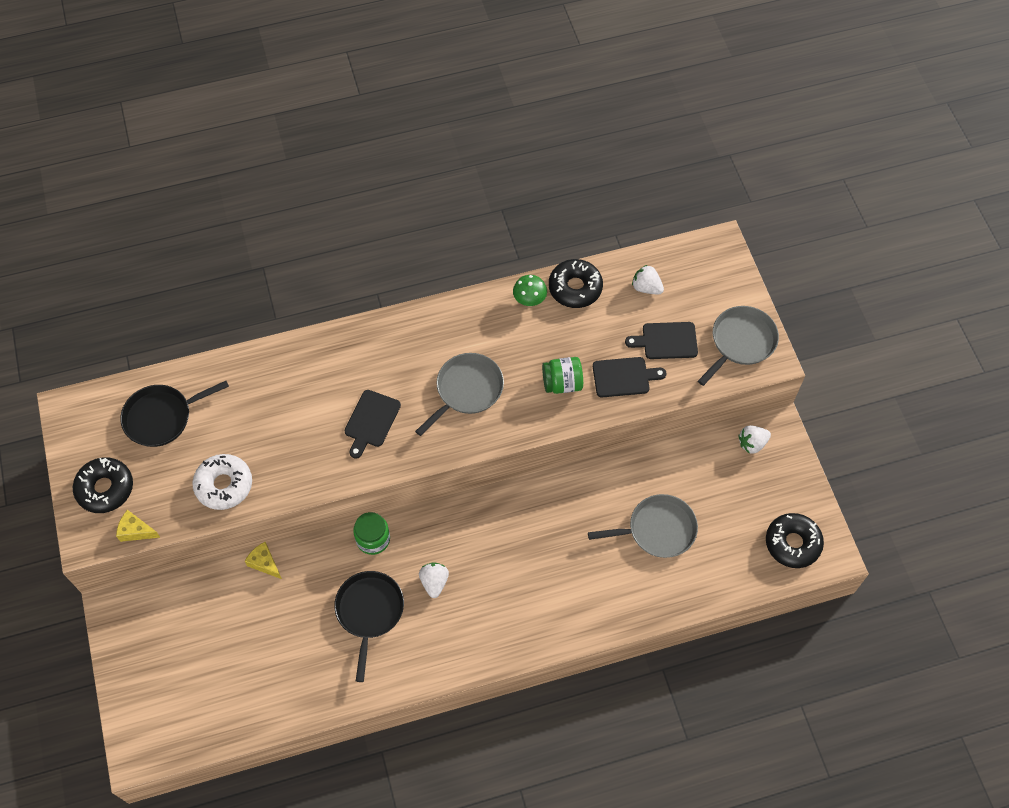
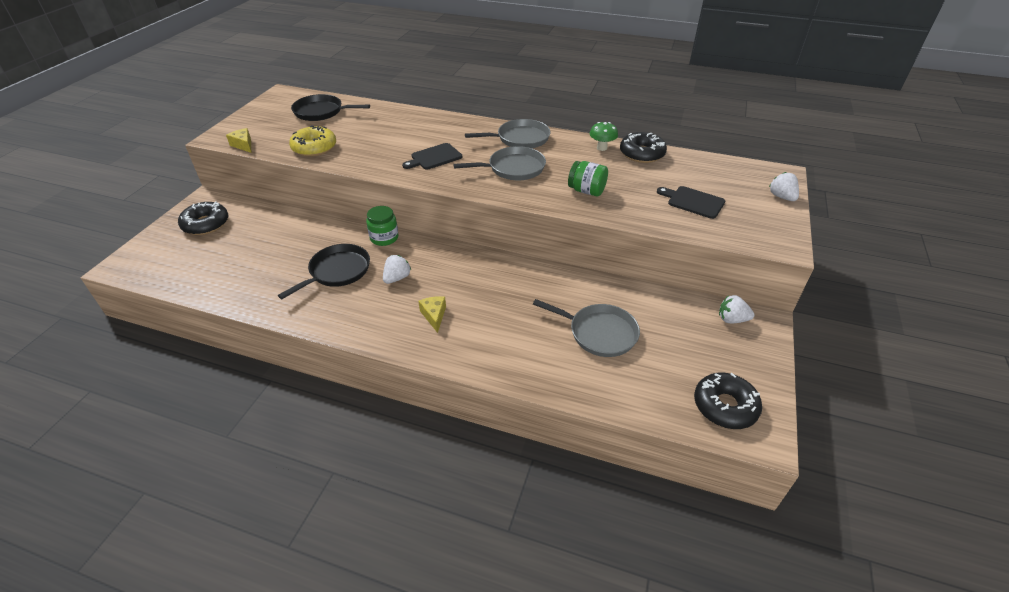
camera: 35 degrees right, 20 degrees down
black donut [73,457,133,513] -> black donut moved to [178,201,228,235]
white donut [192,454,252,510] -> yellow donut [289,125,336,157]
yellow cheese [245,542,282,579] -> yellow cheese moved to [418,296,446,333]
black cutting board [593,357,666,397] -> none
white strawberry [632,265,664,295] -> white strawberry moved to [769,172,799,201]
grey pan [698,306,779,386] -> grey pan moved to [465,119,551,148]

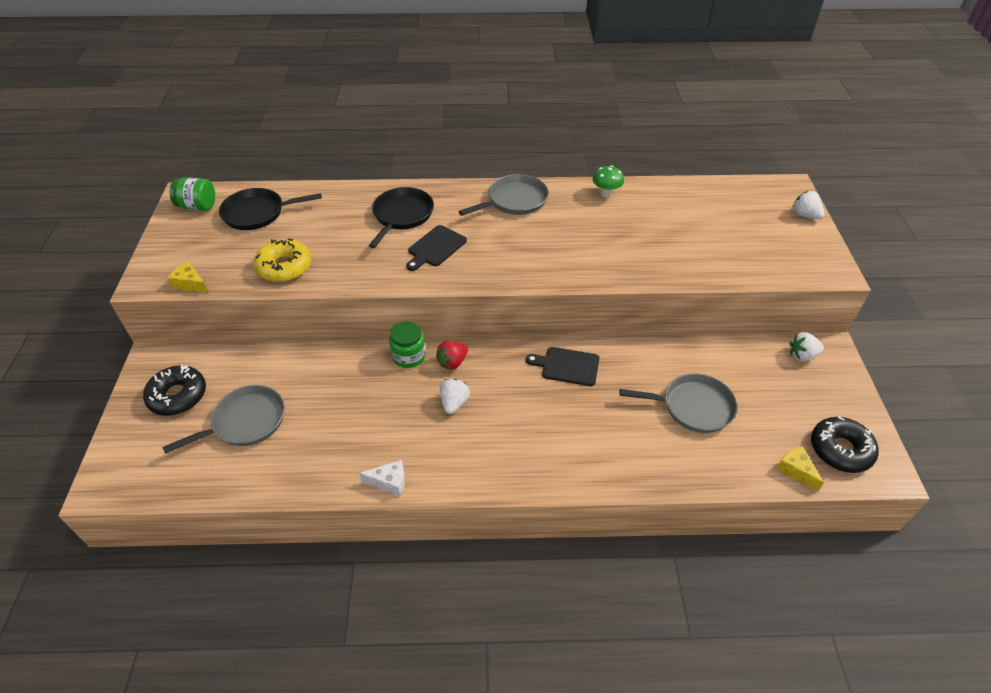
camera: 20 degrees left, 5 degrees up
black pan [278,244,370,299] -> black pan moved to [369,187,434,248]
yellow cheese [418,296,446,333] -> yellow cheese moved to [776,446,824,491]
grey pan [453,146,546,180] -> grey pan moved to [162,385,285,454]
green jar [568,161,608,196] -> green jar moved to [170,177,215,211]
black donut [620,132,667,163] -> none
black cutting board [657,186,725,219] -> black cutting board moved to [526,347,600,386]
none -> white cheese [359,460,405,496]
none -> red strawberry [436,341,468,370]

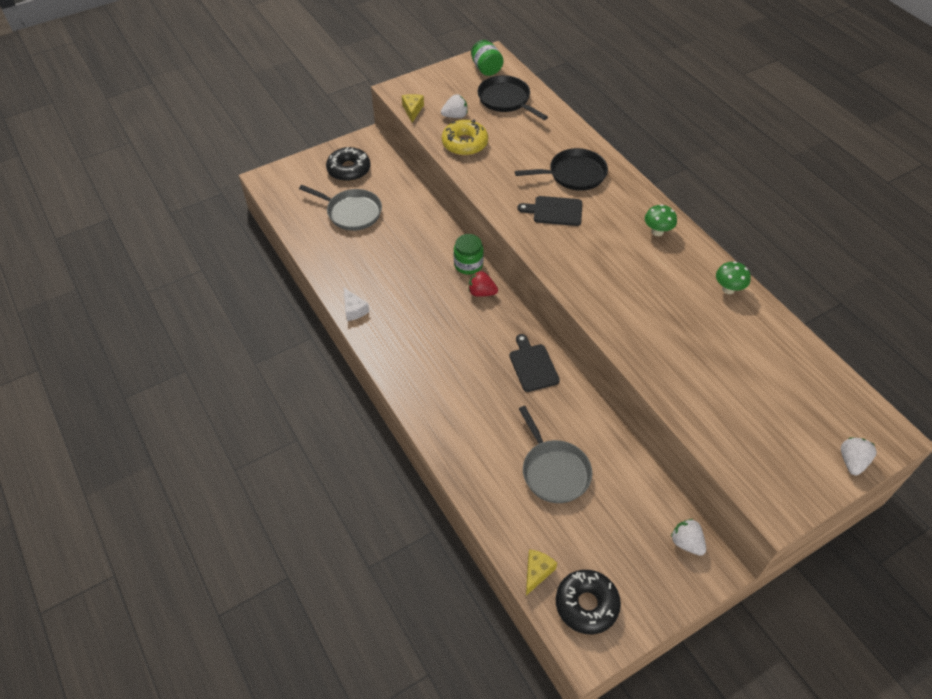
camera: 60 degrees right, 5 degrees up
white strawberry [440,379,470,414] -> white strawberry moved to [441,94,468,118]
grey pan [458,174,549,216] -> green mushroom [645,204,677,236]

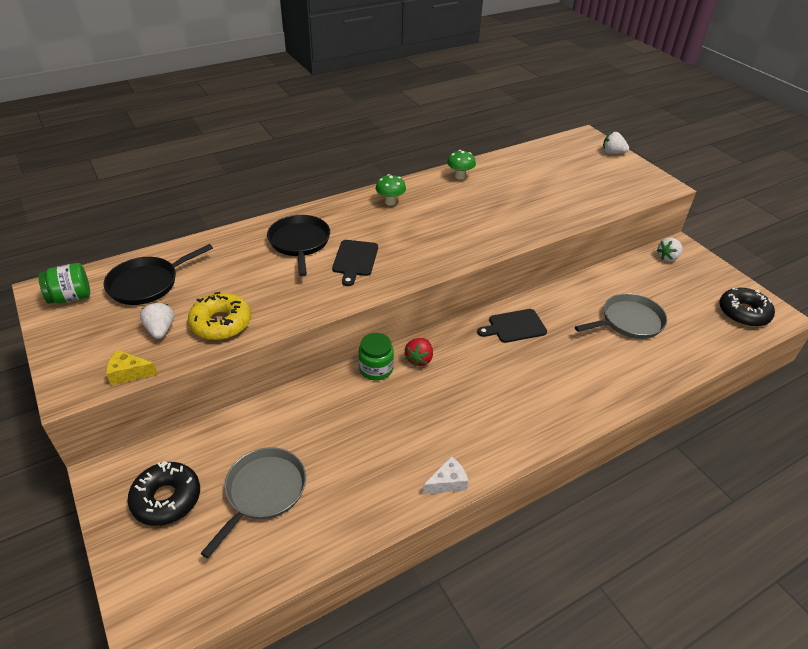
camera: 90 degrees left, 10 degrees down
yellow cheese [526,549,557,596] -> none

